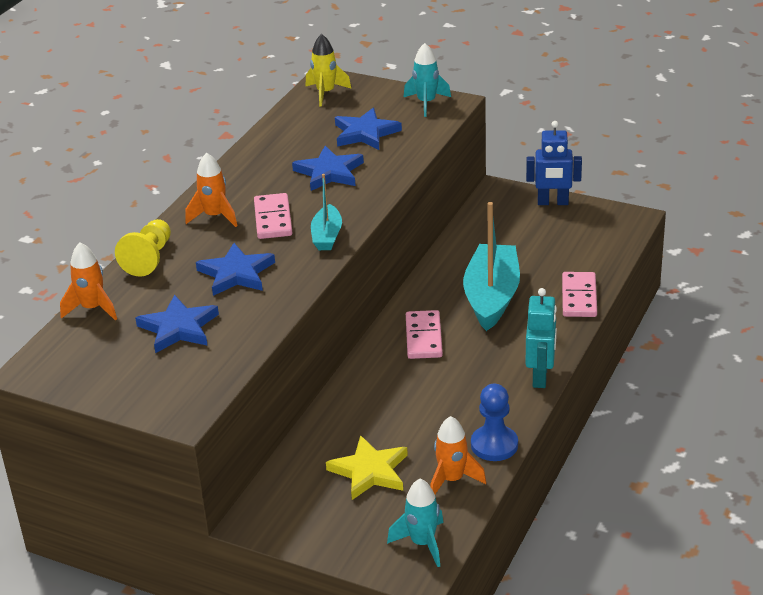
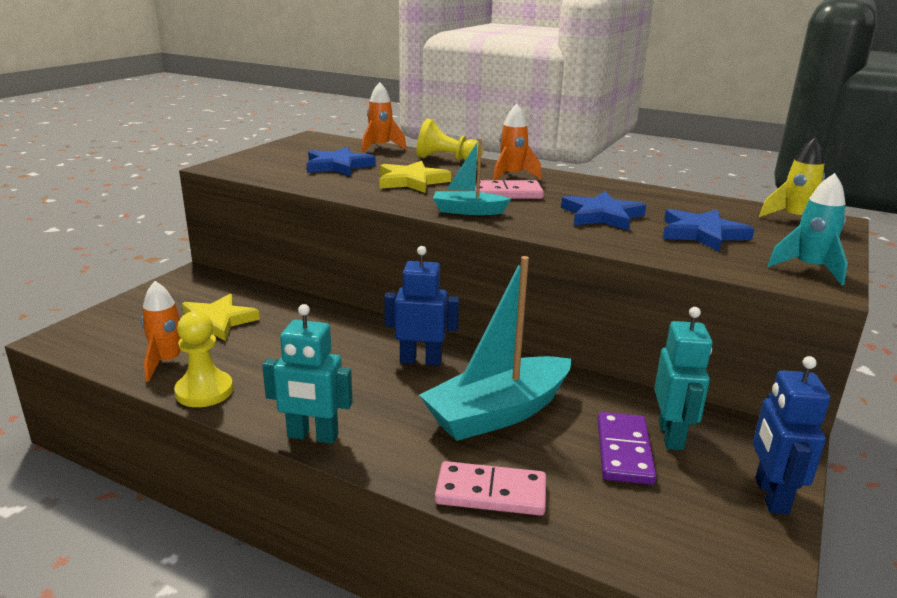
camera: 90 degrees right, 10 degrees down
blue star [196,243,275,296] -> yellow star [379,161,451,193]
turquoise rocket [387,479,444,567] -> none
pink domino [406,310,443,359] -> blue robot [384,246,459,366]
turquoise boat [463,202,520,331] -> turquoise boat turned 135 degrees clockwise [419,256,571,441]
blue pawn [471,384,518,461] -> yellow pawn [174,311,233,407]
none -> purple domino [598,412,656,485]
none -> turquoise robot [654,307,712,450]

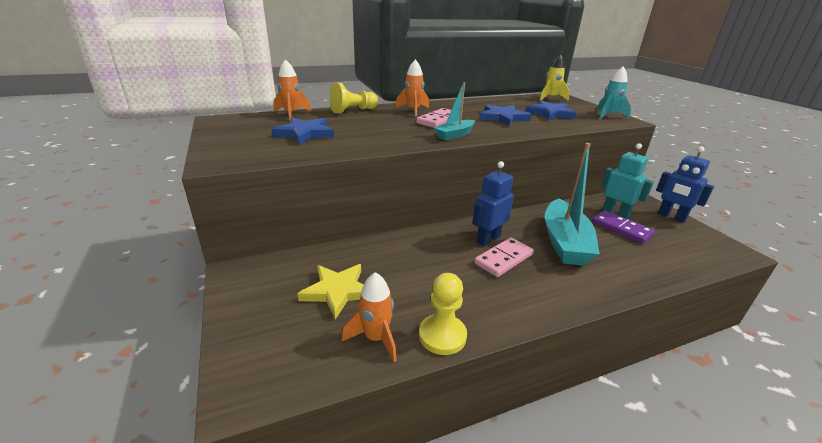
camera: 50 degrees left, 5 degrees up
turquoise robot [262,304,353,444] -> none
yellow star [379,161,451,193] -> none
pink domino [435,461,546,516] -> pink domino moved to [474,238,534,277]

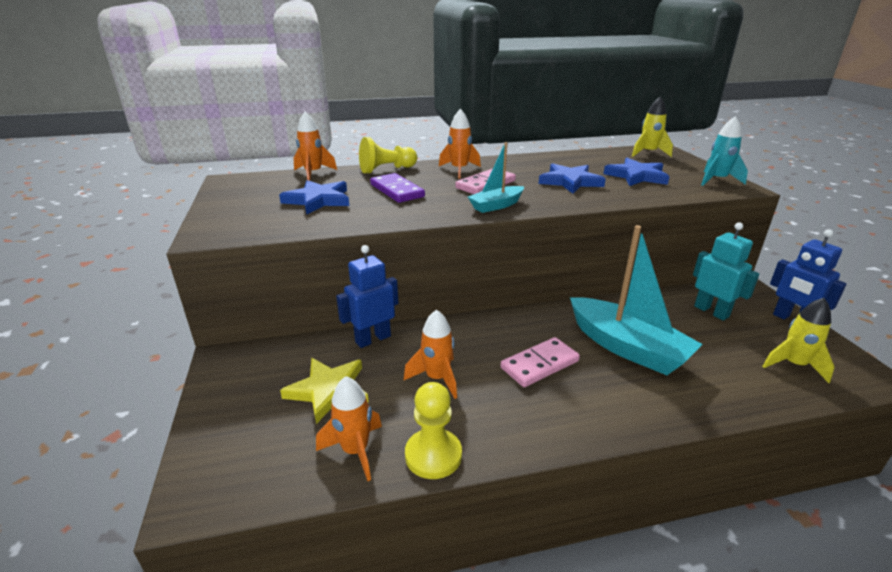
camera: 10 degrees right, 0 degrees up
blue robot [472,161,514,246] -> blue robot moved to [336,245,398,348]
turquoise boat [545,143,600,266] -> turquoise boat turned 60 degrees counterclockwise [570,225,703,375]
purple domino [592,210,655,244] -> purple domino moved to [370,173,425,203]
none -> orange rocket [404,309,457,399]
none -> yellow rocket [762,298,835,383]

